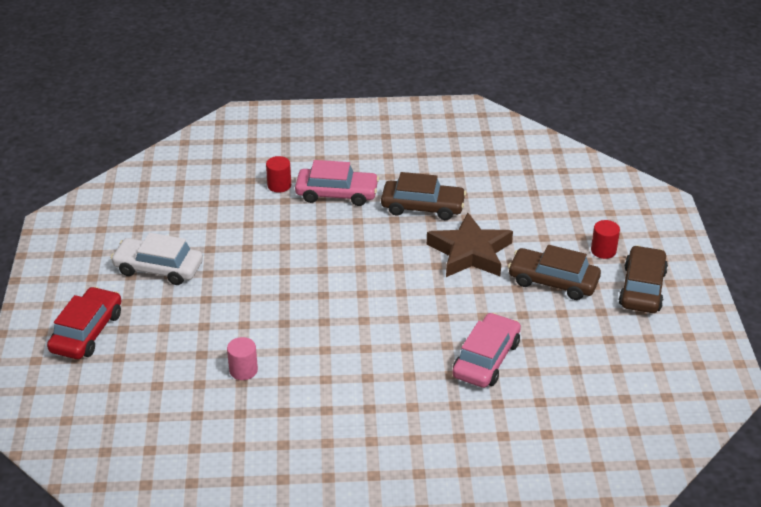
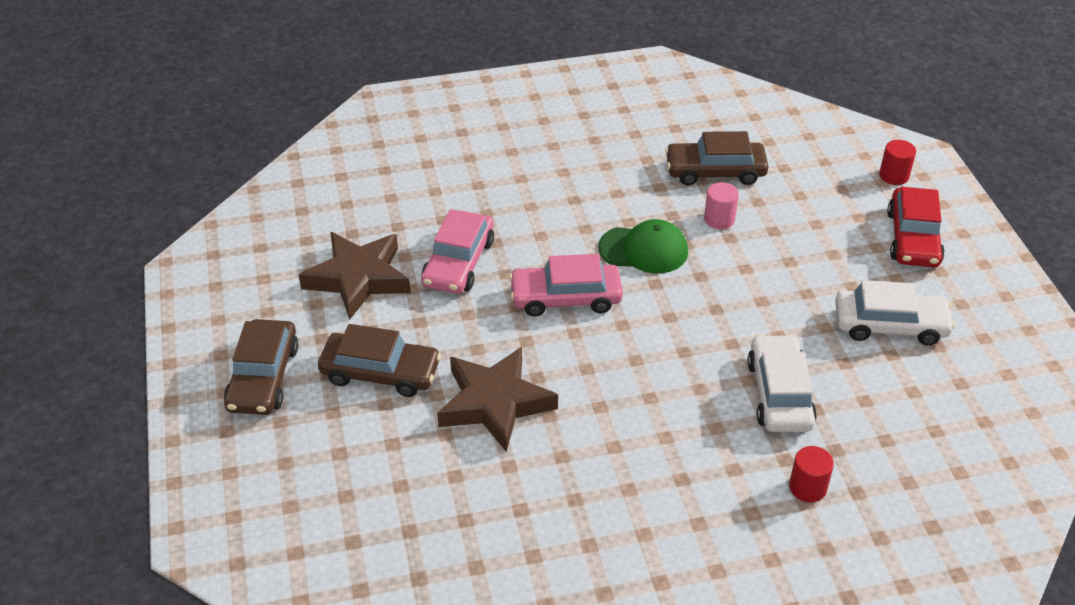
camera: 170 degrees right, 5 degrees up
pink car [295,160,379,206] -> pink car moved to [509,254,623,317]
brown car [381,172,466,220] -> brown car moved to [665,131,768,186]
red cylinder [591,220,620,259] -> red cylinder moved to [879,140,916,185]
none -> brown star [299,232,411,320]
none -> green cap [598,219,688,273]
none -> white car [747,334,817,432]

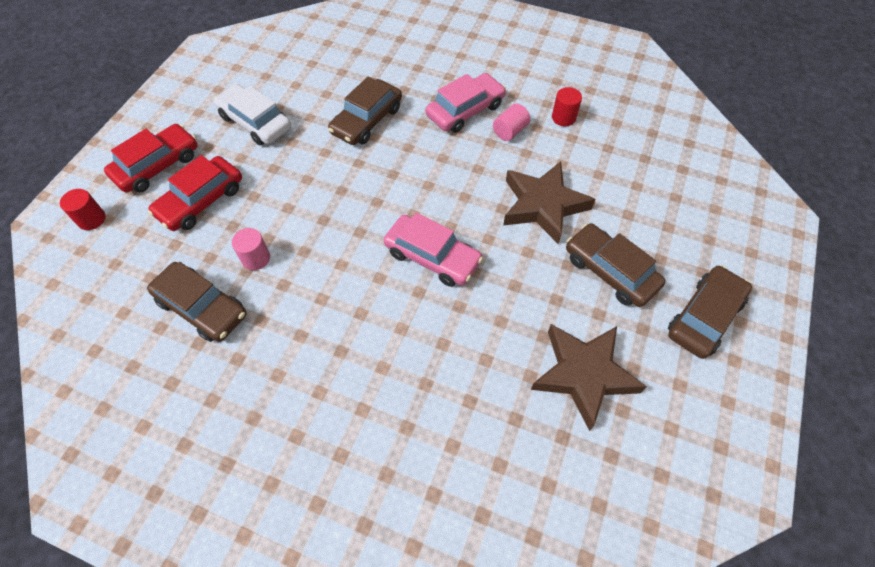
camera: 145 degrees left, 15 degrees up
pink car [421,209,494,294] -> pink car moved to [426,73,506,133]
green cap [598,219,688,273] -> none
white car [747,334,817,432] -> brown car [328,77,402,145]
red cylinder [789,446,834,503] -> red cylinder moved to [552,87,582,126]
none -> red car [148,155,242,231]
none -> pink cylinder [493,103,530,141]

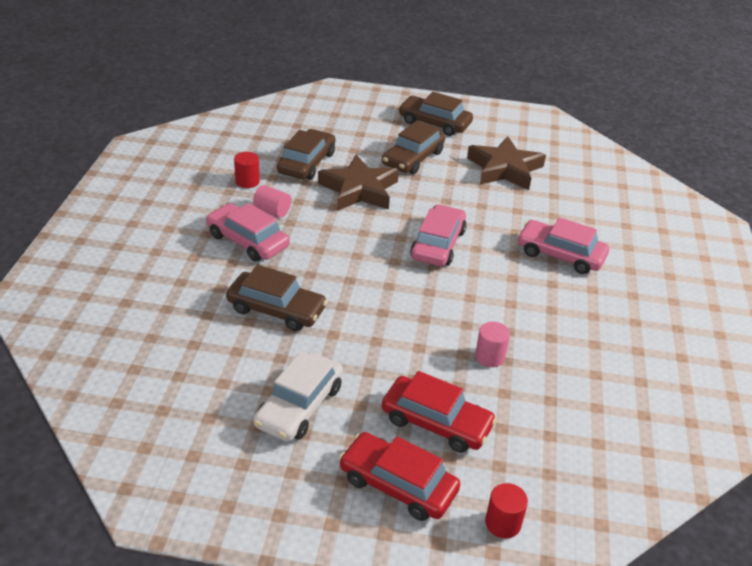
camera: 105 degrees left, 20 degrees down
brown car [147,262,247,342] -> brown car moved to [277,129,335,180]
none -> pink car [517,217,609,274]

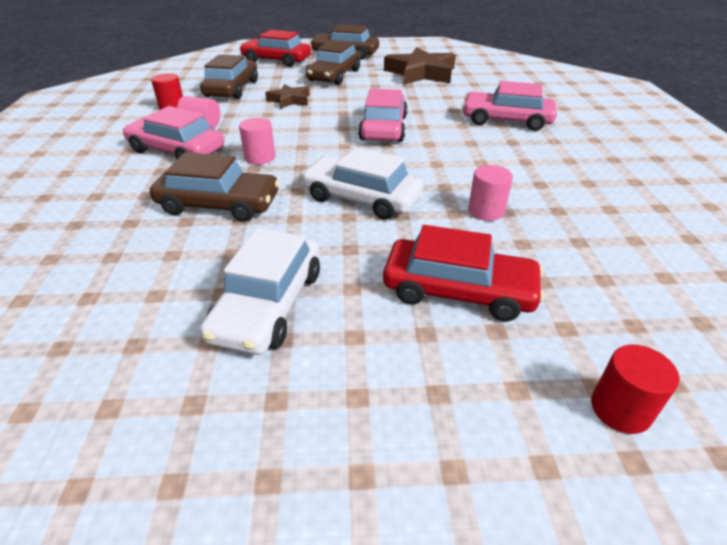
camera: 10 degrees left, 0 degrees up
brown star [318,155,399,211] -> brown star [265,84,310,109], size x0.54
red car [339,432,460,521] -> red car moved to [239,30,311,67]
none -> pink cylinder [239,118,275,165]
none -> white car [301,147,423,220]

